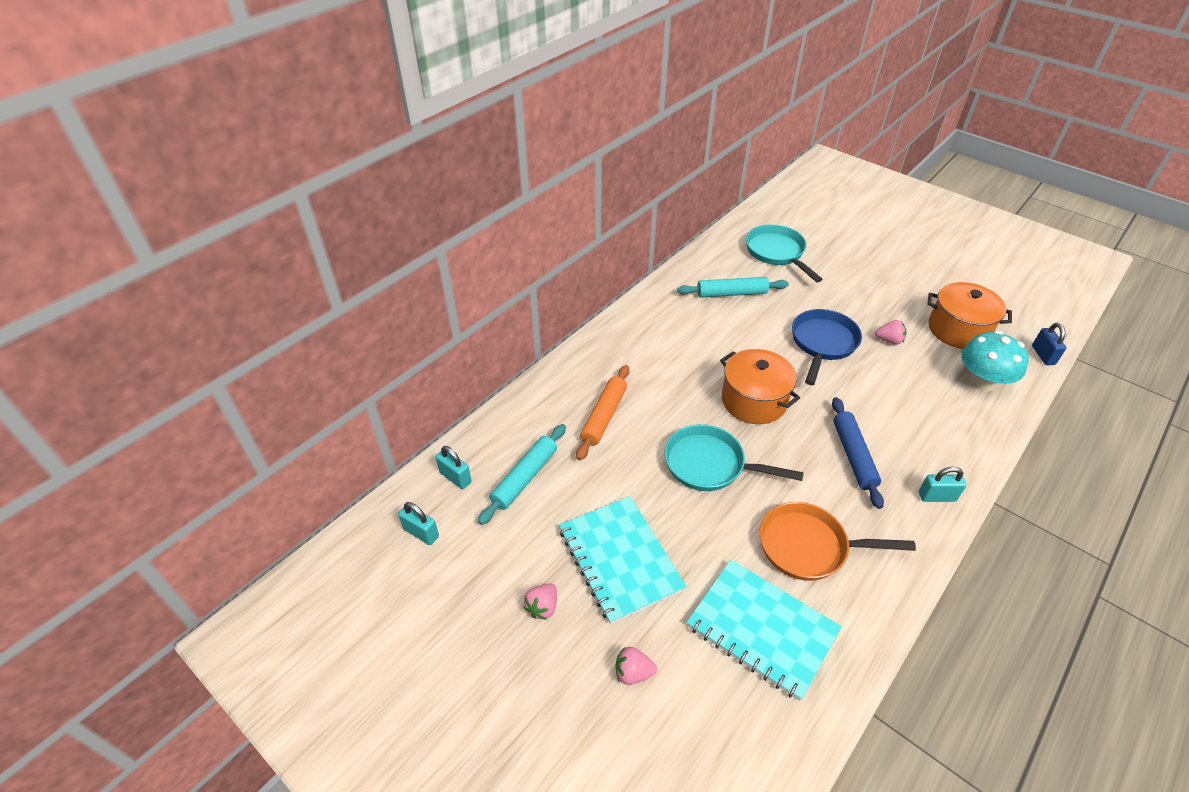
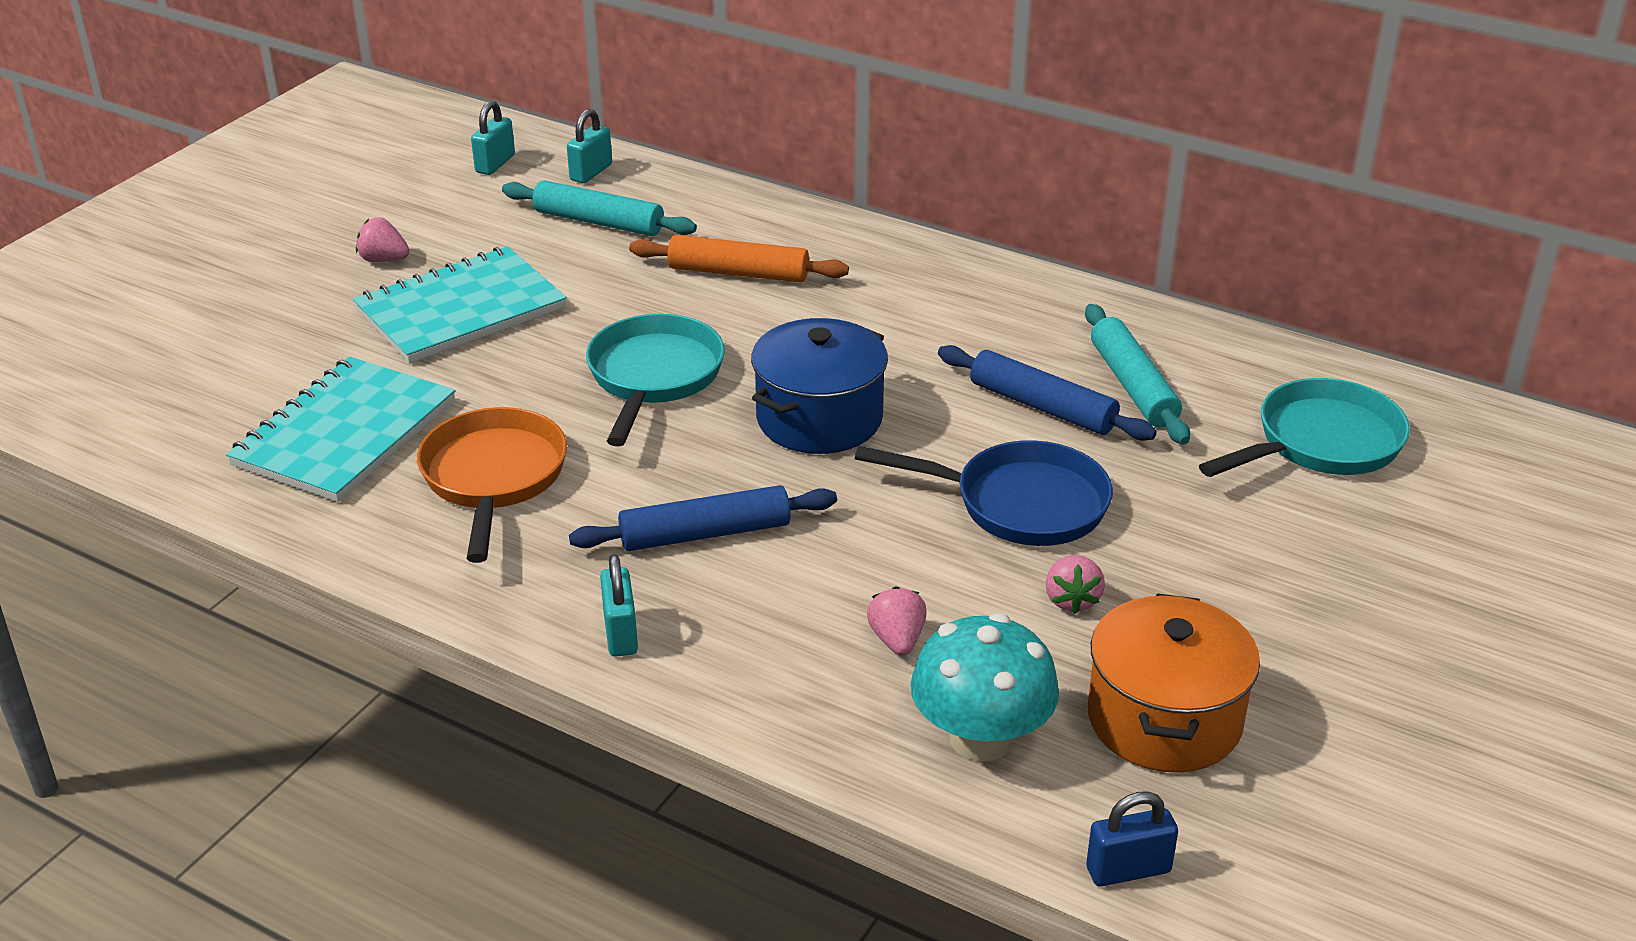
camera: 80 degrees right, 10 degrees down
pink strawberry [615,647,657,685] -> pink strawberry moved to [867,586,927,656]
orange pot [720,349,800,424] -> blue pot [751,318,888,454]
none -> blue rolling pin [938,345,1157,441]

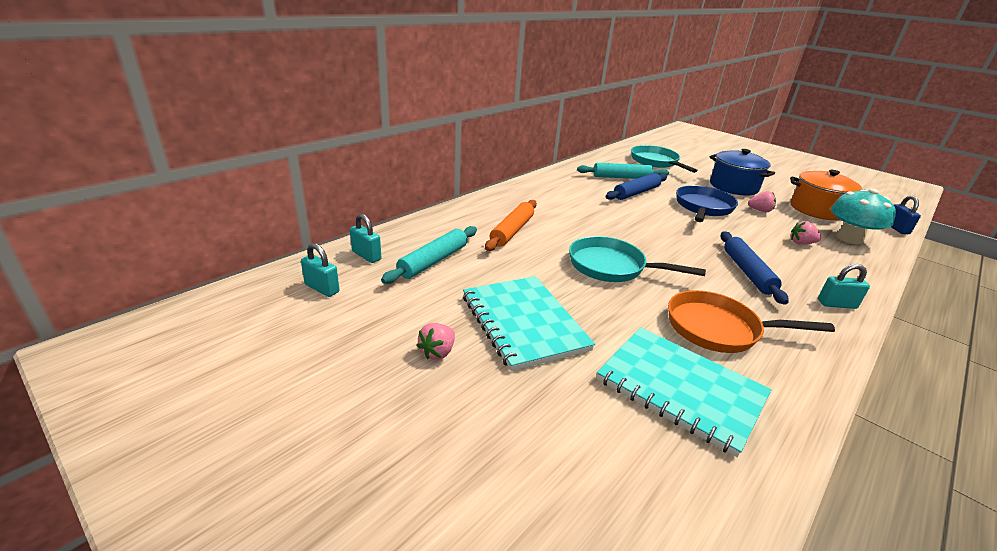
camera: 80 degrees left, 5 degrees down
blue pot [751,318,888,454] -> blue pot moved to [710,149,775,195]

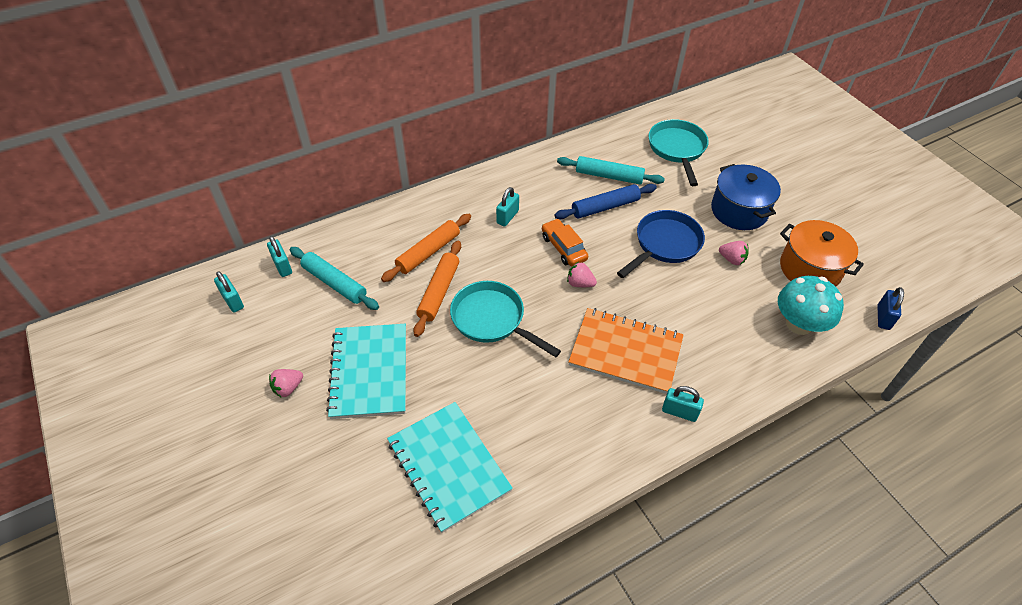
camera: 20 degrees right, 20 degrees up
turquoise rolling pin [381,226,477,284] -> turquoise rolling pin turned 75 degrees clockwise [290,247,379,310]
orange pan [668,290,835,353] -> none
blue rolling pin [721,232,789,305] -> orange notebook [568,308,684,394]
pink strawberry [791,221,822,245] -> pink strawberry moved to [567,262,597,287]
none -> orange rolling pin [413,240,461,337]
none -> turquoise padlock [496,187,519,227]
none -> orange car [542,219,588,266]

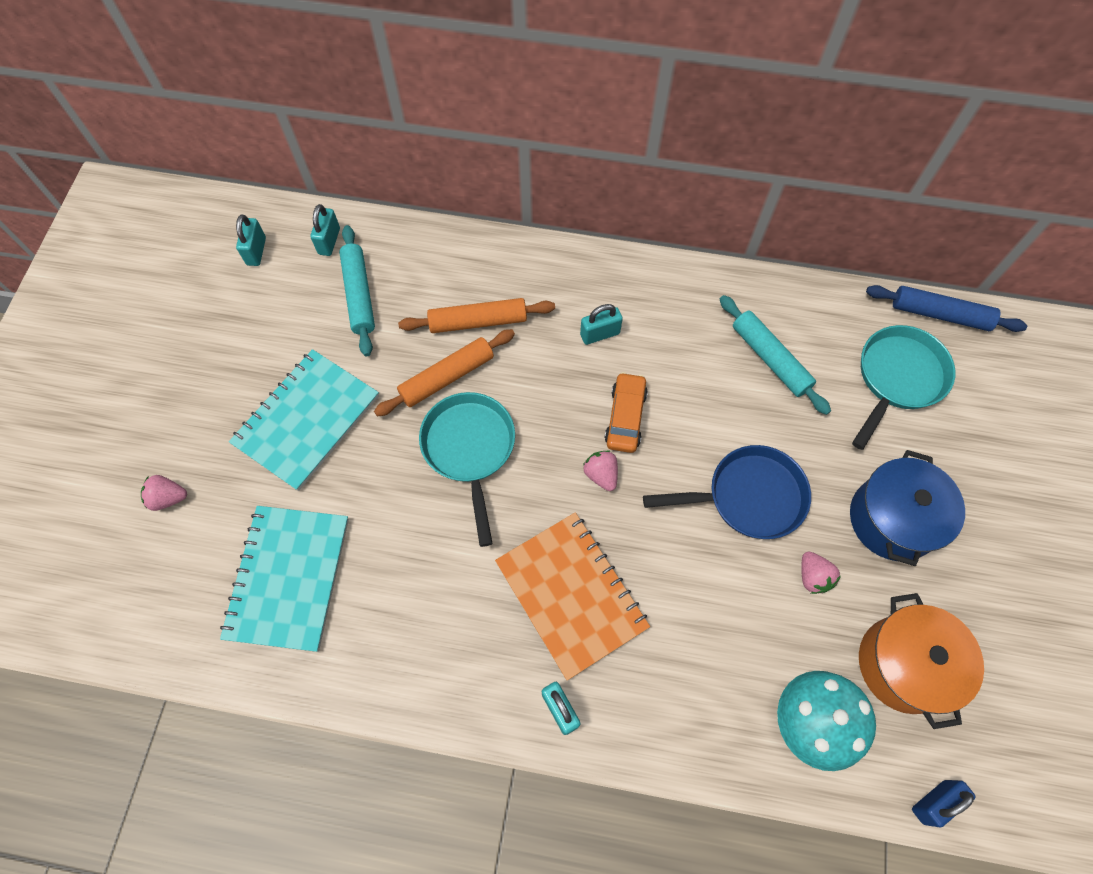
camera: 40 degrees right, 15 degrees up
pink strawberry [269,369,303,398] -> pink strawberry moved to [141,475,187,511]
blue rolling pin [554,184,657,219] -> blue rolling pin moved to [866,285,1027,332]

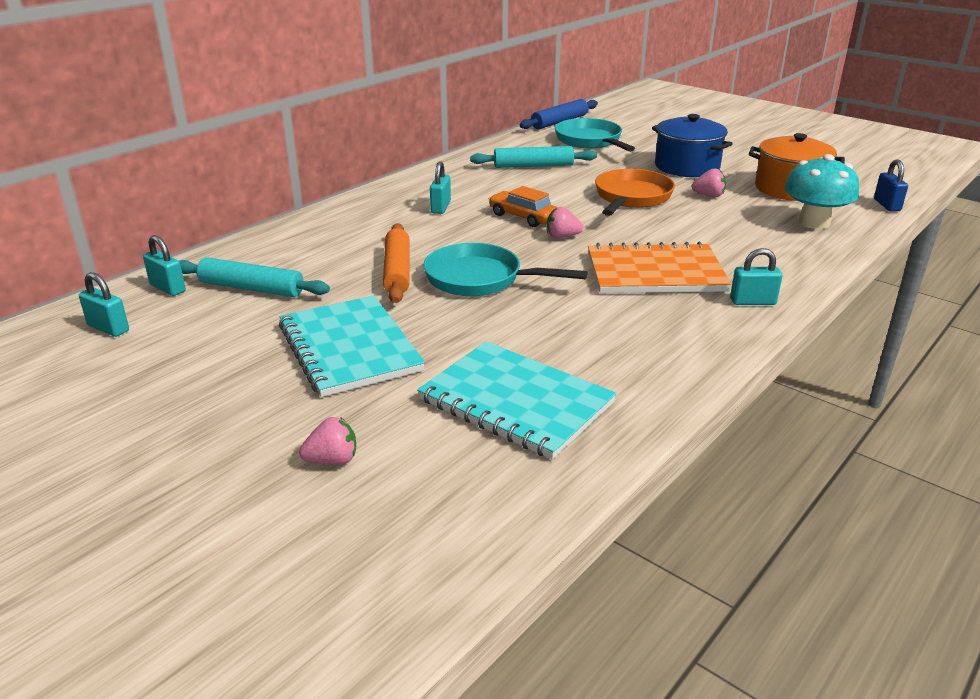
camera: 60 degrees left, 35 degrees down
pink strawberry [141,475,187,511] -> pink strawberry turned 135 degrees counterclockwise [299,417,356,465]
orange rolling pin [398,298,555,333] -> none
blue pan [643,445,811,539] -> orange pan [595,169,675,216]

